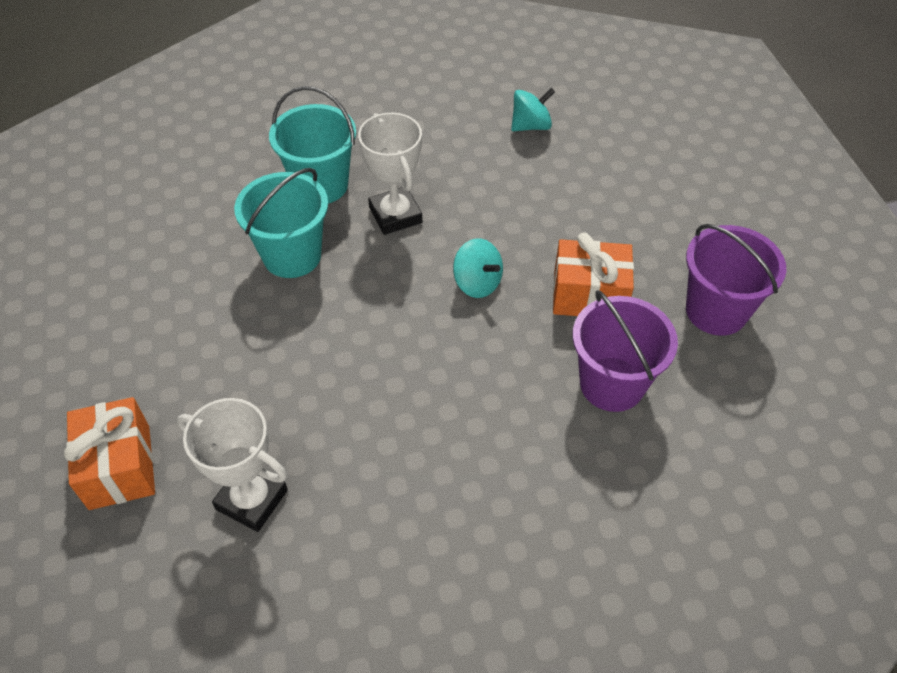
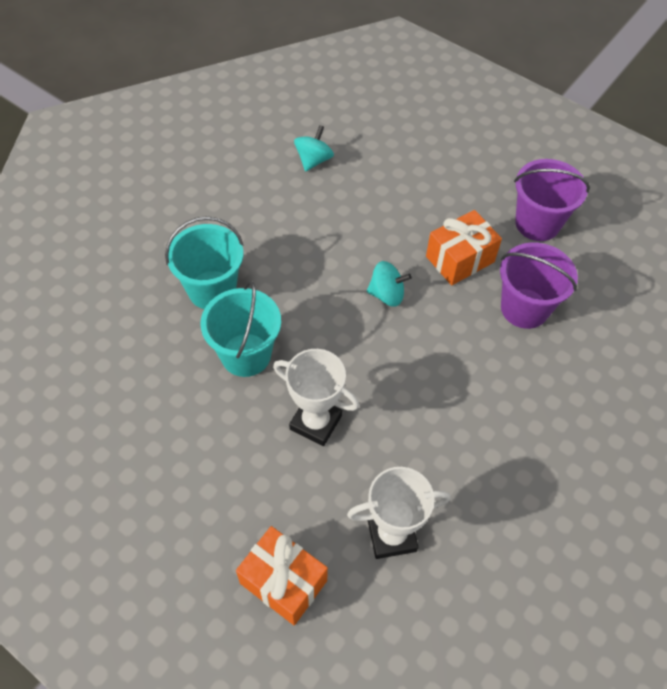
camera: 40 degrees left, 5 degrees up
white trophy [358,113,422,235] -> white trophy moved to [273,349,359,446]

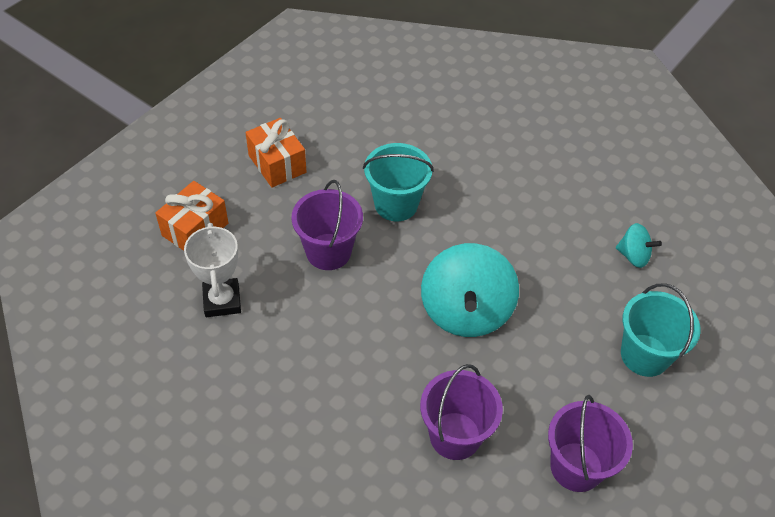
camera: 90 degrees right, 5 degrees down
turquoise bucket [165,216,244,309] -> turquoise bucket moved to [621,283,701,377]
white trophy [273,349,359,446] -> purple bucket [291,180,363,270]
turquoise spinning top [367,261,412,307] -> turquoise spinning top [421,243,519,337], size x2.04
orange gift [426,210,502,285] -> orange gift moved to [245,118,306,188]

